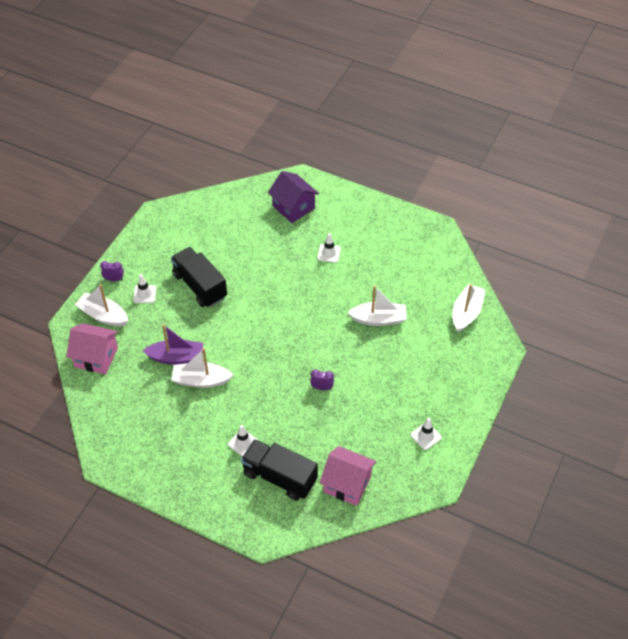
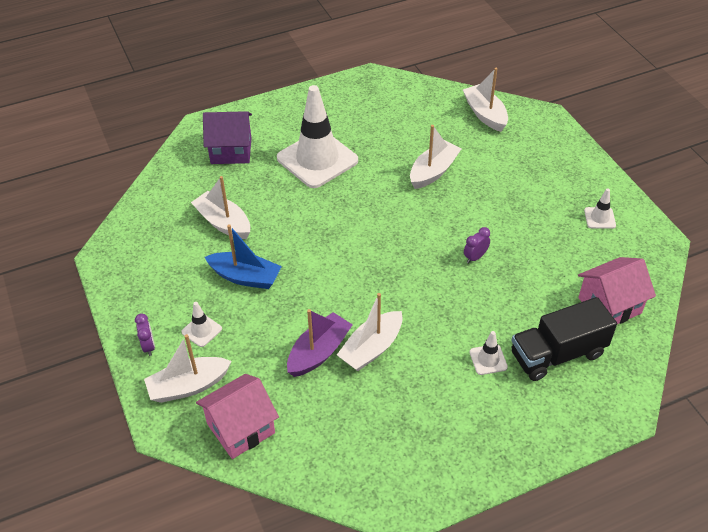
camera: 50 degrees left, 5 degrees down
purple clock [100,261,124,281] -> purple clock turned 120 degrees clockwise [135,313,155,356]
black truck [171,247,227,307] -> blue boat [205,224,282,289]
white traffic cone [317,233,341,263] -> white traffic cone [277,85,358,188], size x2.40
none -> white boat [191,176,250,239]

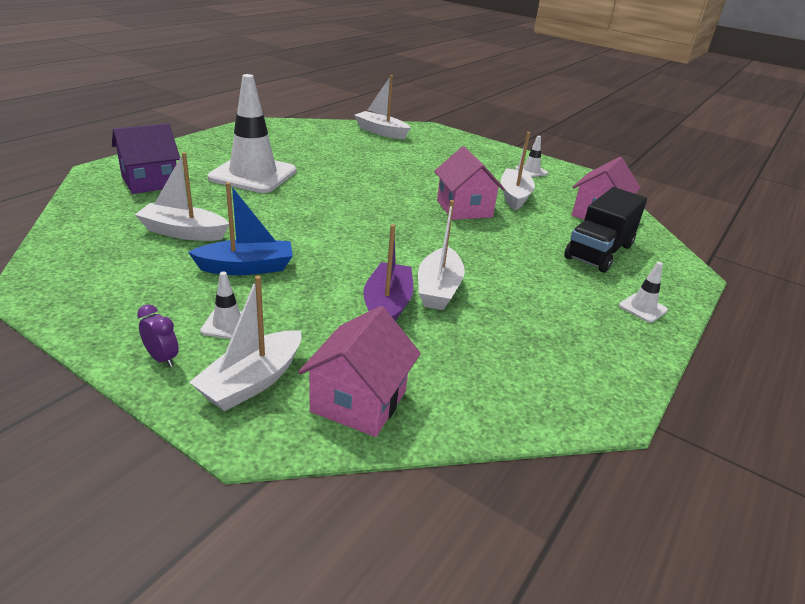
camera: 35 degrees left, 15 degrees down
white boat [410,125,462,189] -> white boat moved to [501,132,535,210]
purple clock [464,227,490,263] -> pink house [434,146,505,220]
white traffic cone [470,331,508,375] -> white traffic cone moved to [619,262,668,323]

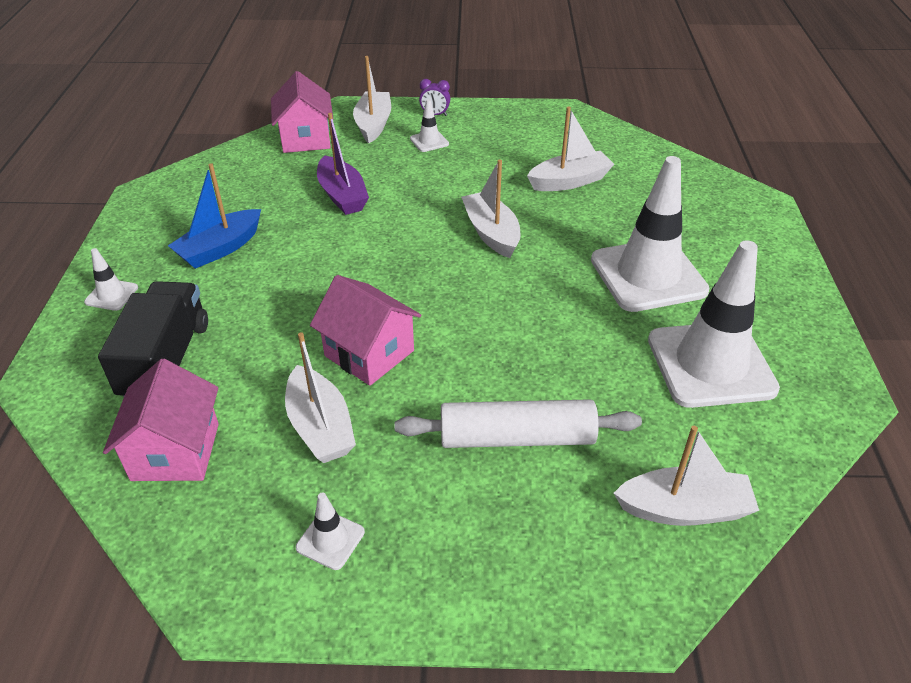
camera: 150 degrees right, 10 degrees up
purple house [112,123,180,194] -> none
blue boat [188,182,293,275] -> blue boat moved to [168,163,261,269]
white boat [418,200,465,310] -> white boat moved to [461,159,521,258]
none -> white rolling pin [394,399,642,448]
none -> white traffic cone [648,240,780,408]

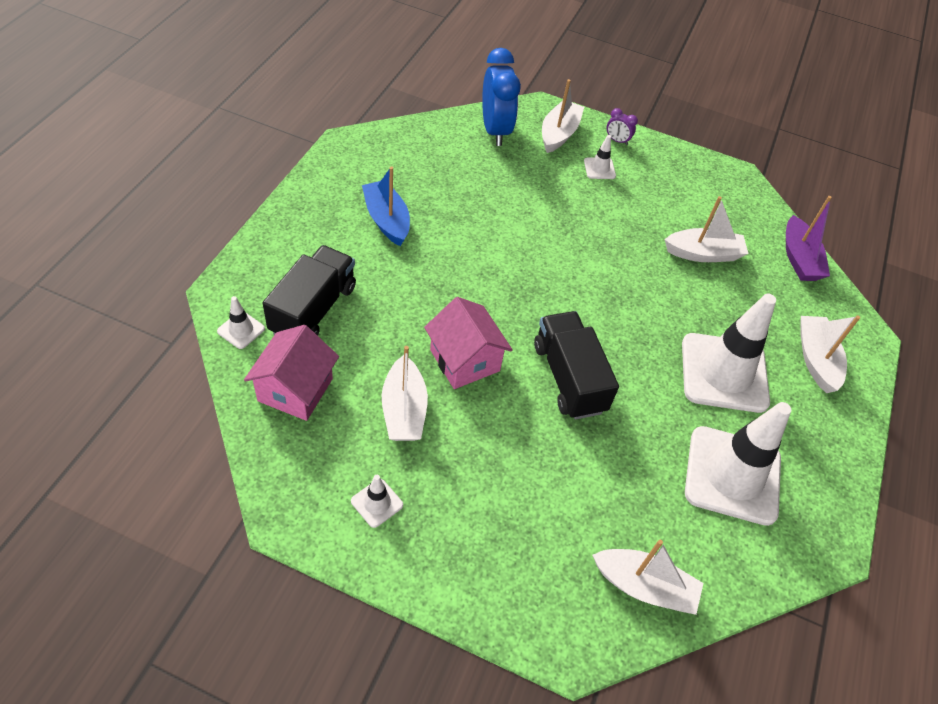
camera: 15 degrees right, 10 degrees up
white traffic cone [84,248,138,311] -> white traffic cone moved to [217,296,265,349]
blue boat [168,163,261,269] -> blue boat turned 90 degrees clockwise [362,166,410,246]
pink house [271,71,333,153] -> blue clock [482,48,521,146]
purple boat [317,113,369,215] -> purple boat moved to [786,196,832,281]
white rolling pin [394,399,642,448] -> none
white boat [461,159,521,258] -> white boat moved to [800,315,860,393]
none -> black truck [534,311,619,420]

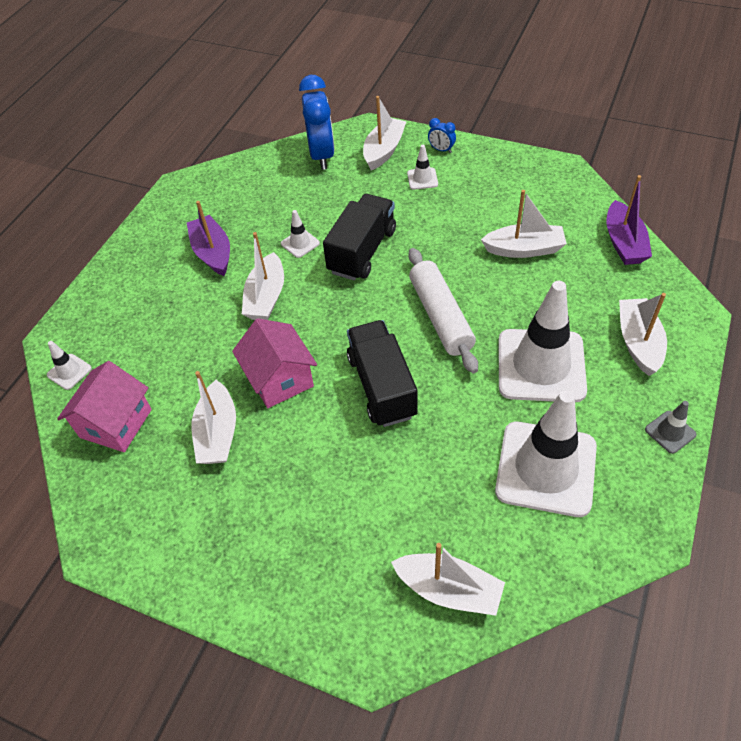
camera: 10 degrees right, 0 degrees up
black truck [263,245,356,336] -> black truck moved to [323,194,396,281]
white traffic cone [351,475,403,528] -> white traffic cone moved to [281,210,320,258]
blue boat [362,166,410,246] -> purple boat [187,201,230,276]
purple clock [607,108,638,145] -> blue clock [428,118,456,153]
none -> white boat [242,232,284,320]
none -> white rolling pin [408,248,478,373]
none -> grey traffic cone [645,401,697,454]

